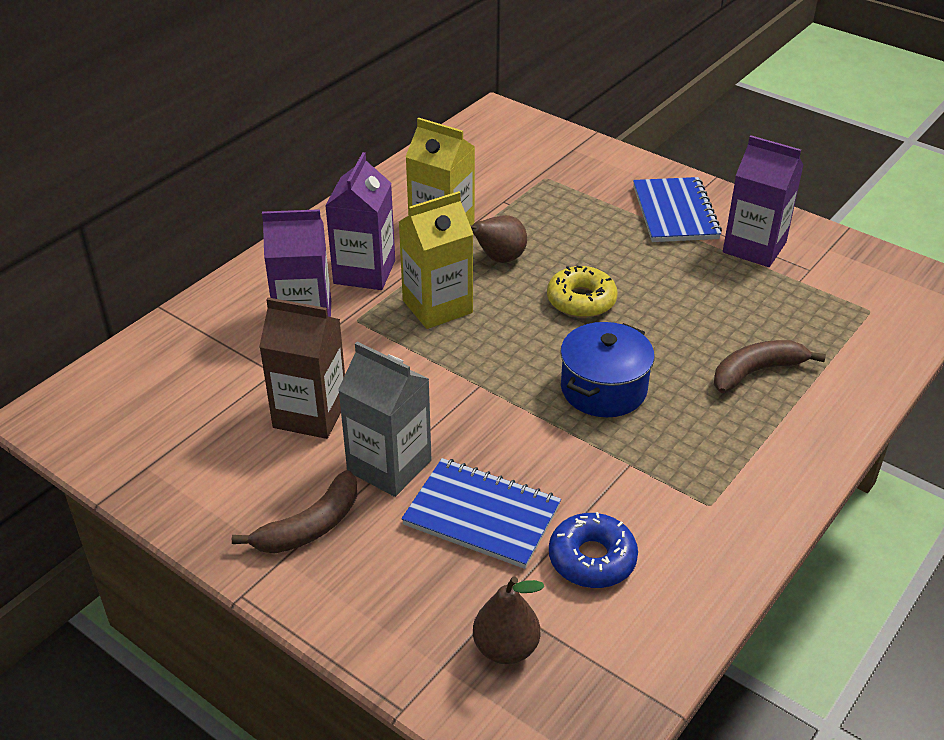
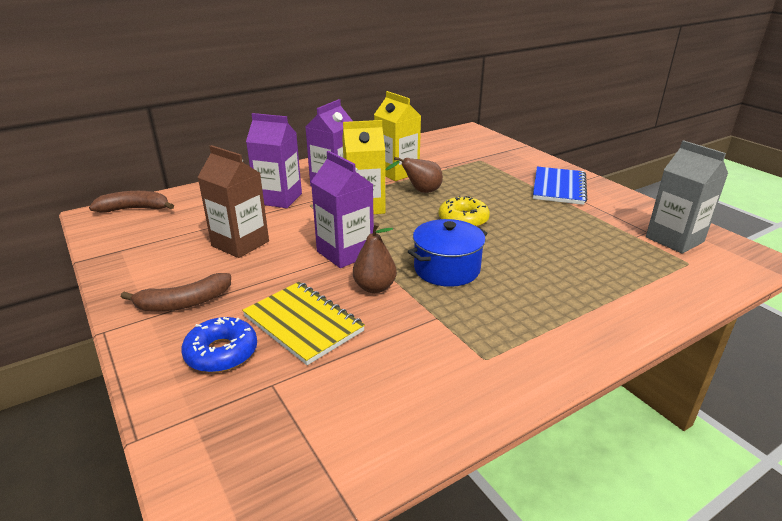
camera: 20 degrees right, 10 degrees down
grey carton [338,342,432,497] -> grey carton moved to [646,140,728,254]
blue notebook [402,458,561,569] -> yellow notebook [242,282,365,365]
brown pear [473,576,545,664] -> brown pear moved to [353,223,397,293]
blue donut [549,512,638,588] -> blue donut moved to [181,317,257,373]
brown banana [714,340,826,393] -> brown banana moved to [89,191,174,213]
purple carton [723,135,804,267] -> purple carton moved to [311,151,374,268]

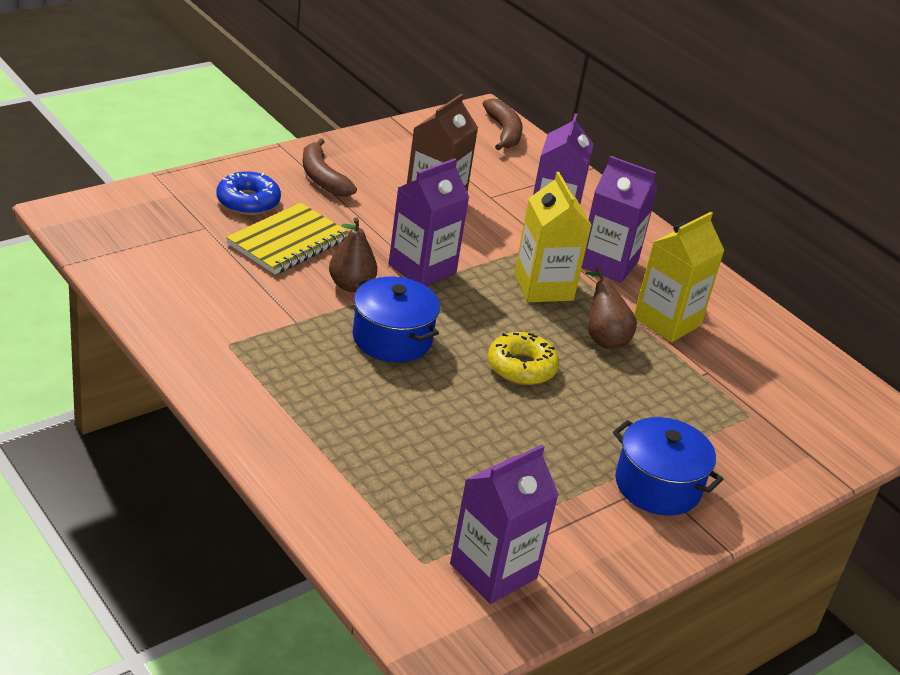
camera: 80 degrees right, 5 degrees up
blue notebook [533,167,588,205] -> blue pot [613,417,723,516]
grey carton [646,140,728,254] -> purple carton [450,445,559,604]

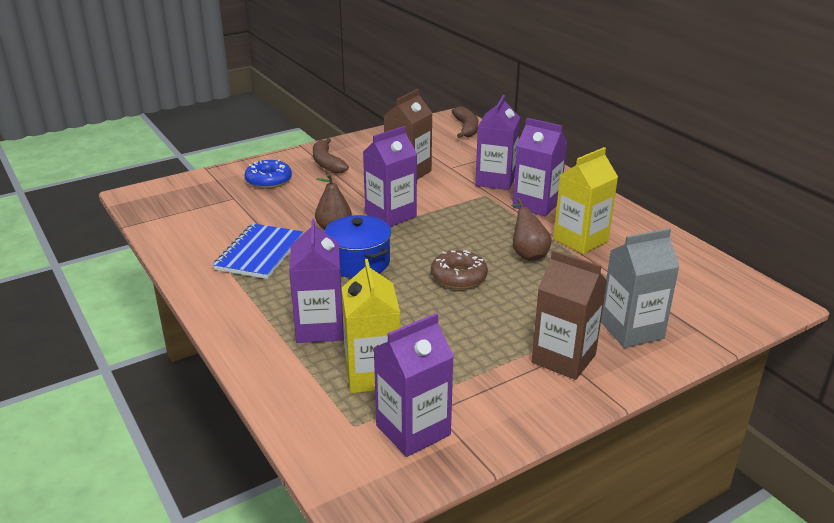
camera: 10 degrees right, 5 degrees down
yellow notebook [226,203,349,274] -> none
yellow donut [488,332,559,385] -> brown donut [431,250,488,289]
yellow carton [514,172,592,302] -> yellow carton moved to [342,259,400,393]
blue pot [613,417,723,516] -> brown carton [531,250,607,380]
none -> blue notebook [213,223,303,279]
none -> purple carton [289,219,344,343]
none -> grey carton [601,228,680,348]

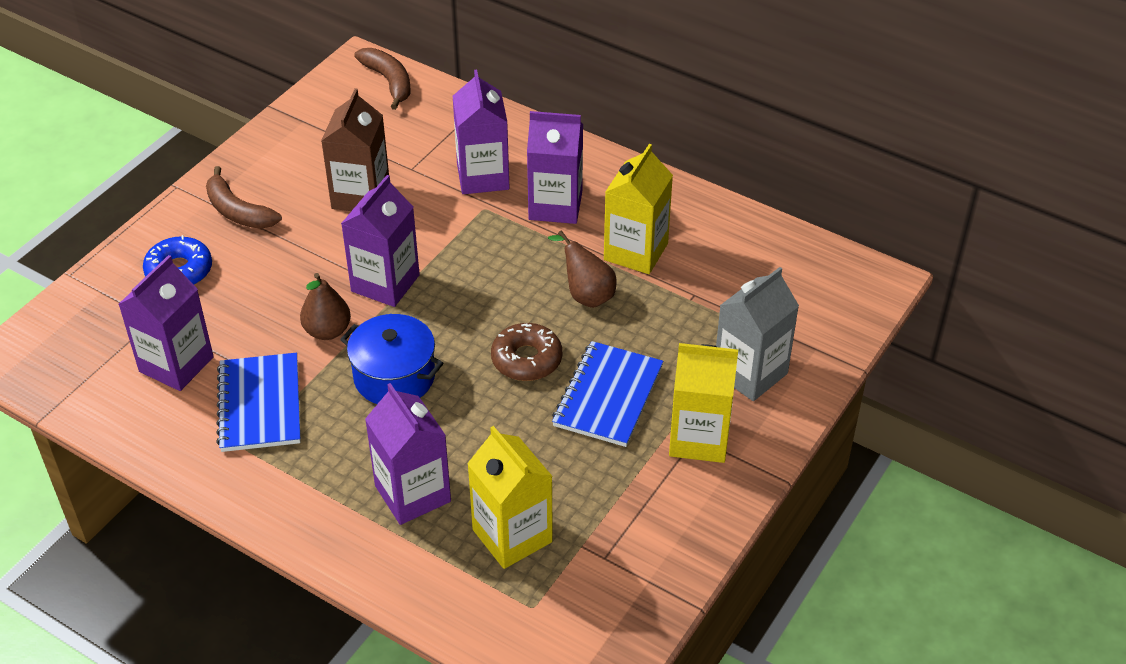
camera: 25 degrees left, 15 degrees up
purple carton [374,313,454,457] -> purple carton moved to [119,255,214,391]
brown carton [531,250,607,380] -> yellow carton [669,343,738,463]
none -> blue notebook [552,341,663,447]

